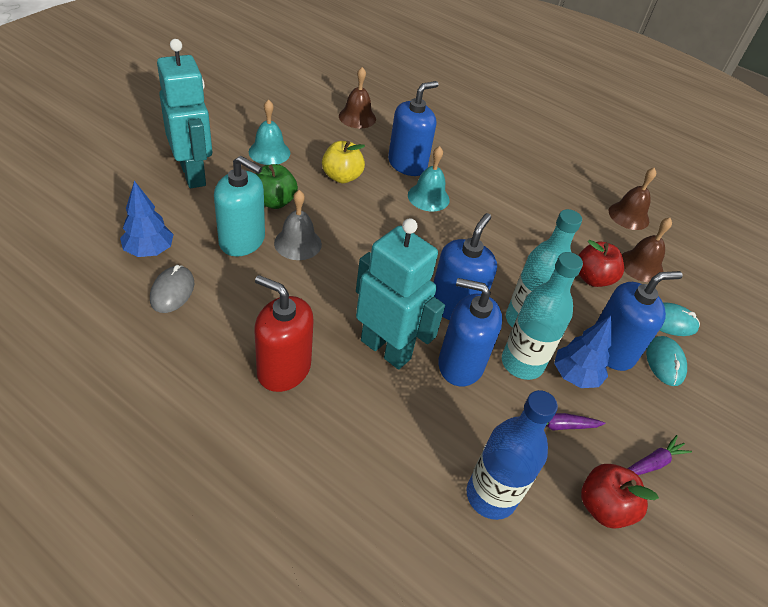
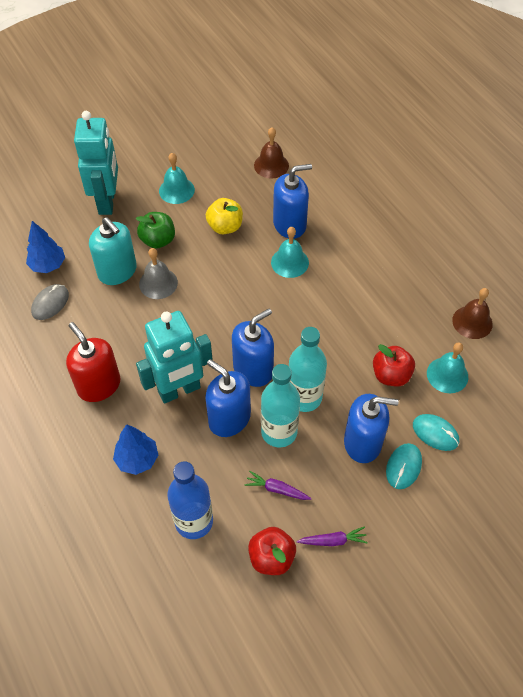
camera: 30 degrees right, 10 degrees up
turquoise robot [356,218,445,369] -> turquoise robot turned 90 degrees clockwise [136,311,213,404]
blue tree [554,316,611,388] -> blue tree moved to [113,424,158,475]
brown bell [622,218,672,282] -> turquoise bell [427,342,468,393]

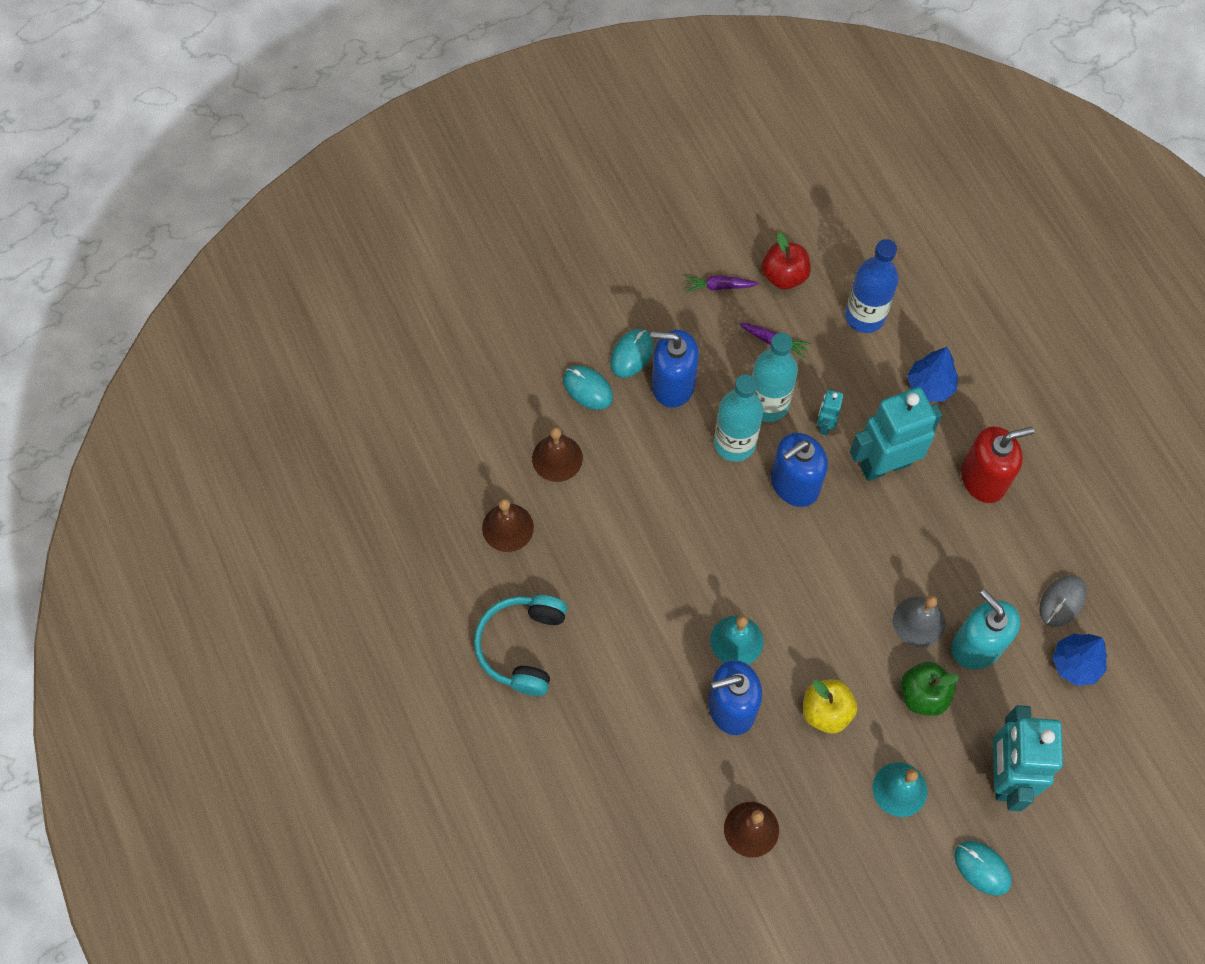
camera: 175 degrees left, 10 degrees up
red soap dispenser [66,322,121,402] -> red soap dispenser turned 75 degrees counterclockwise [961,426,1035,503]
blue soap dispenser [205,359,251,437] -> turquoise robot [817,390,843,435]
red apple [373,344,415,386] -> none
turquoise bell [427,342,468,393] -> brown bell [532,427,583,482]
none -> turquoise headphones [474,595,567,696]
none -> turquoise mouse [954,841,1012,896]

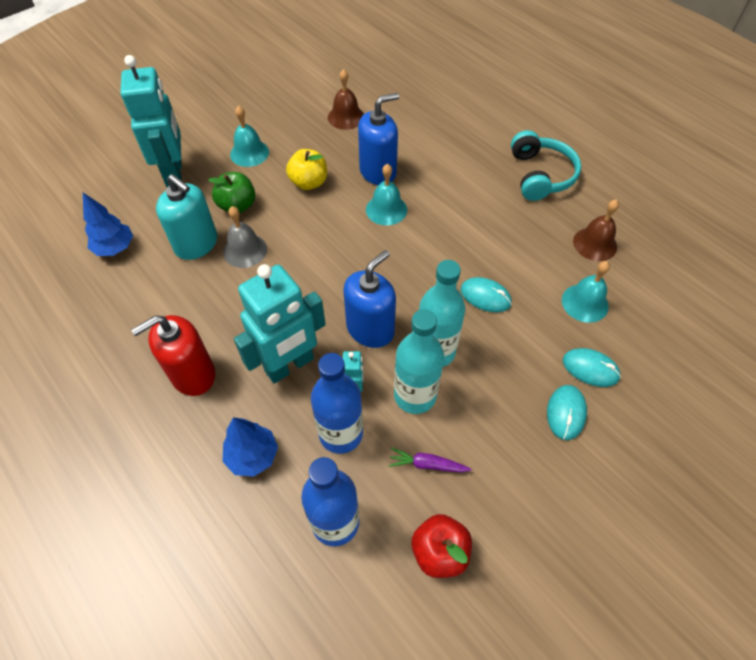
camera: 165 degrees right, 10 degrees down
brown bell [532,427,583,482] -> turquoise bell [562,261,610,323]
blue soap dispenser [651,330,699,408] -> none
purple carrot [685,276,759,292] -> none
turquoise mouse [954,841,1012,896] -> turquoise mouse moved to [461,277,512,312]
grey mouse [1039,575,1087,627] -> none
none -> blue bottle [311,353,363,454]

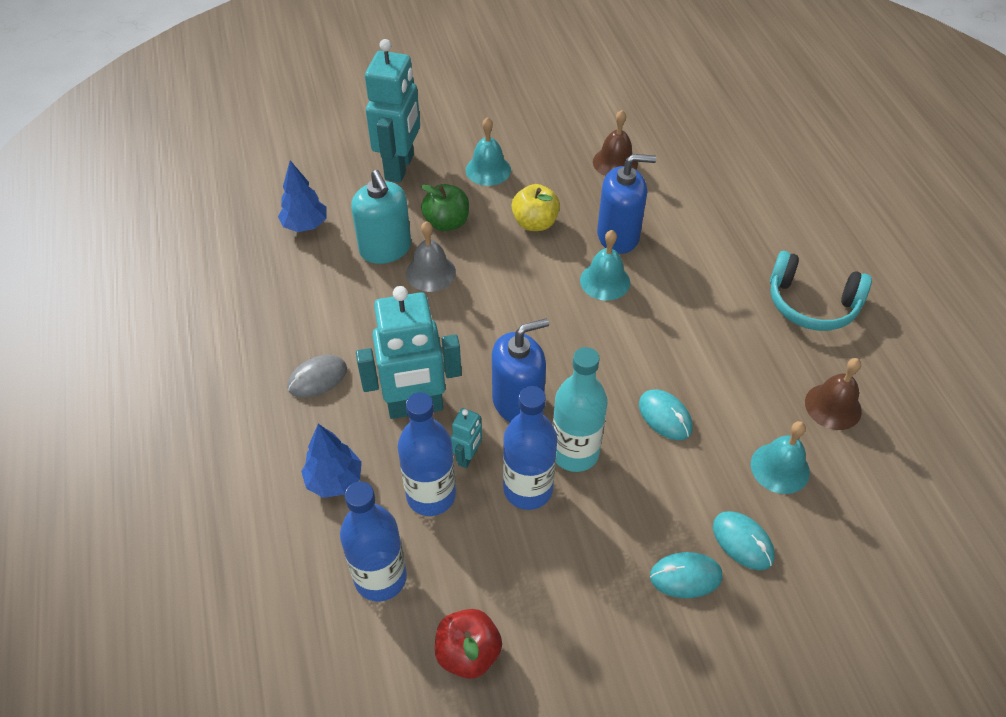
camera: 25 degrees right, 5 degrees down
red soap dispenser [131,315,215,396] -> grey mouse [288,355,347,398]
purple carrot [388,447,472,472] -> none
turquoise bottle [394,309,444,414] -> blue bottle [503,386,557,510]
turquoise headphones [511,130,581,201] -> turquoise headphones turned 90 degrees clockwise [770,251,872,331]
turquoise mouse [547,385,587,440] -> turquoise mouse turned 45 degrees clockwise [650,552,722,598]

